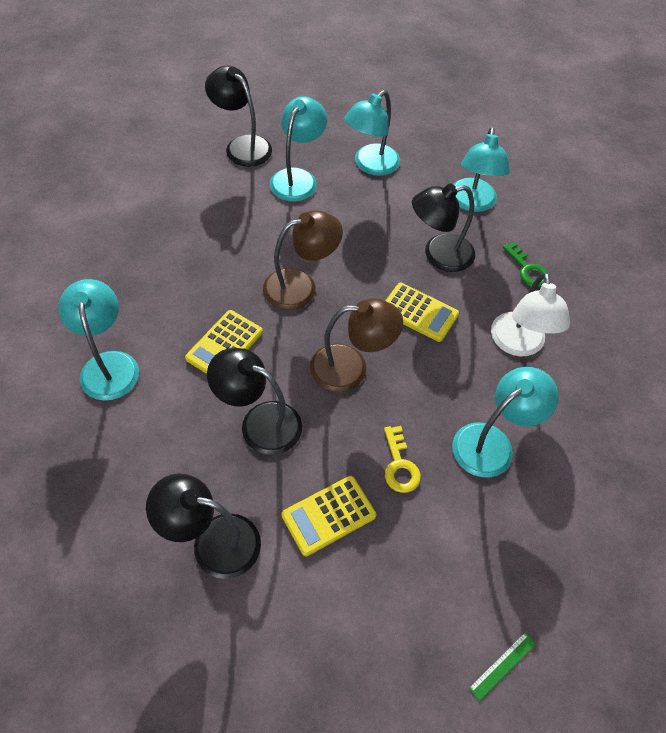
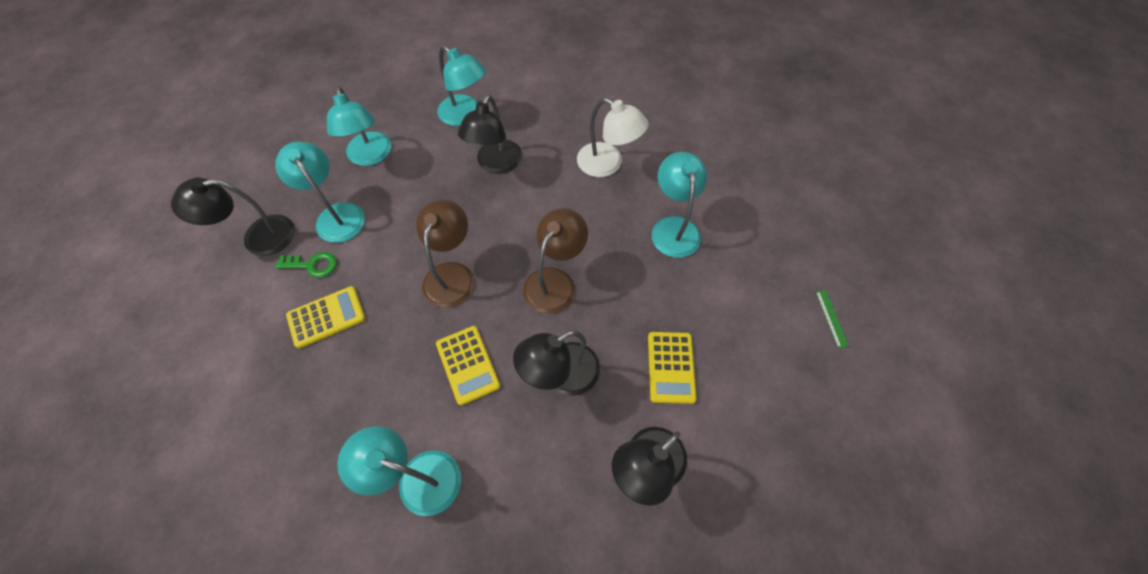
camera: 55 degrees left, 5 degrees up
yellow key [384,426,421,493] -> none
yellow calculator [385,283,459,342] -> yellow calculator moved to [286,286,365,348]
green key [503,242,549,287] -> green key moved to [275,252,337,278]

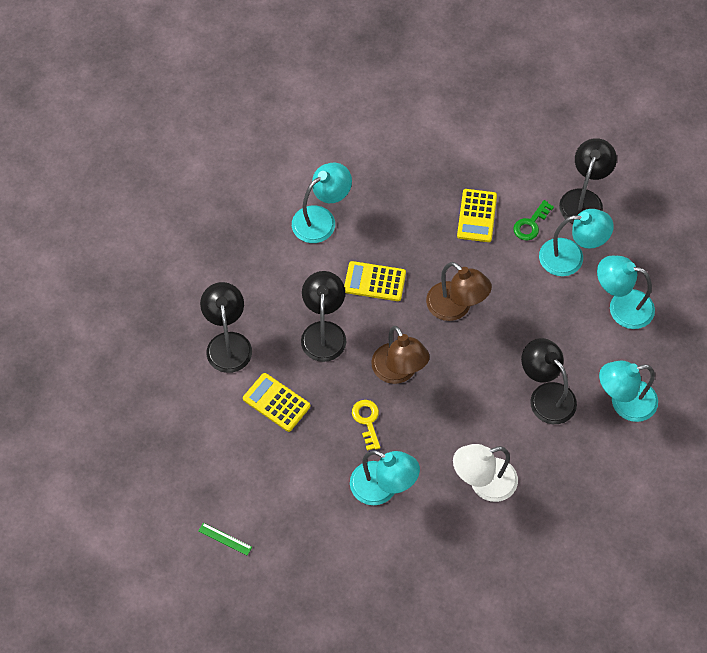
camera: 125 degrees right, 0 degrees up
none -> yellow key [352,400,380,451]

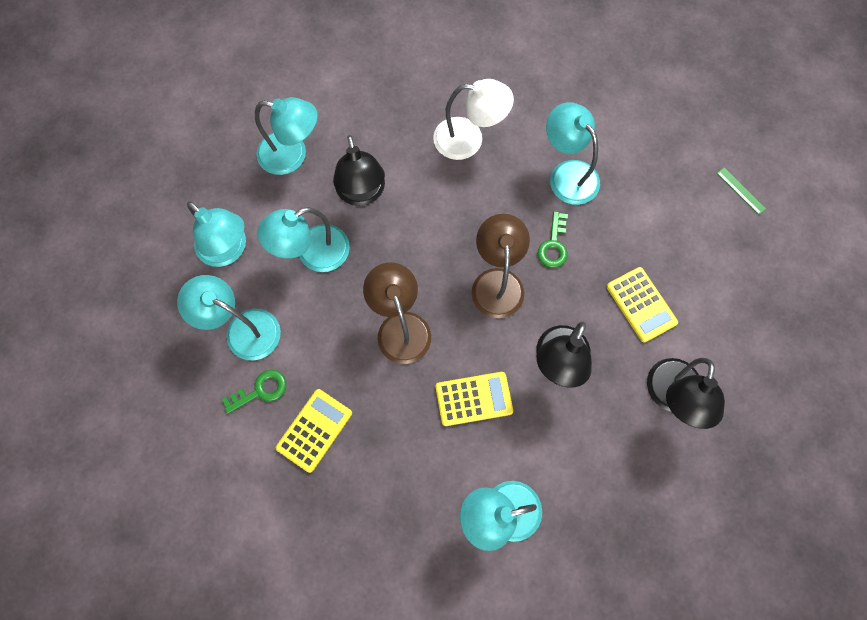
camera: 155 degrees left, 10 degrees up
yellow calculator [344,261,406,301] -> yellow calculator turned 45 degrees counterclockwise [436,372,513,426]
yellow key [352,400,380,451] -> green key [538,211,568,268]
black lamp [559,138,617,224] -> none
none -> turquoise lamp [257,207,350,272]

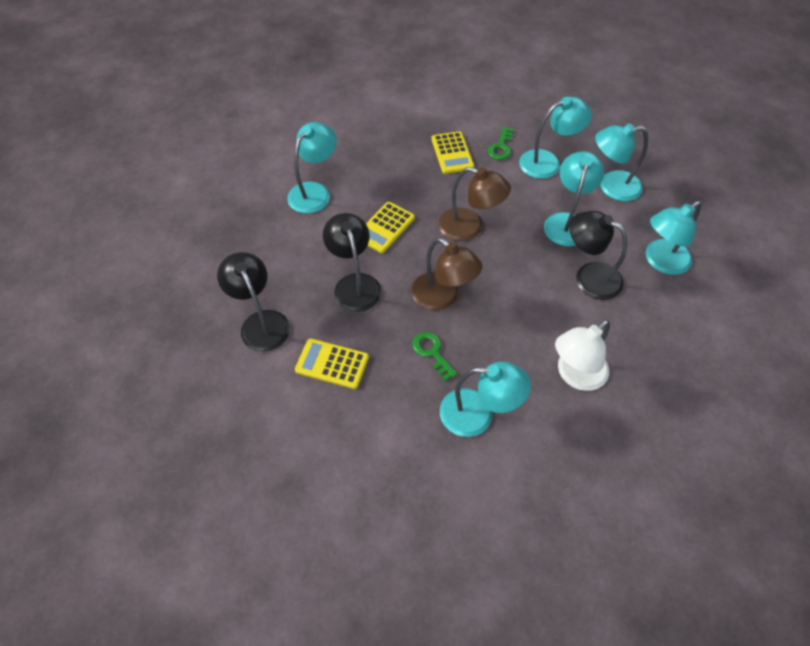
camera: 135 degrees right, 15 degrees down
green ruler [717,168,766,215] -> none

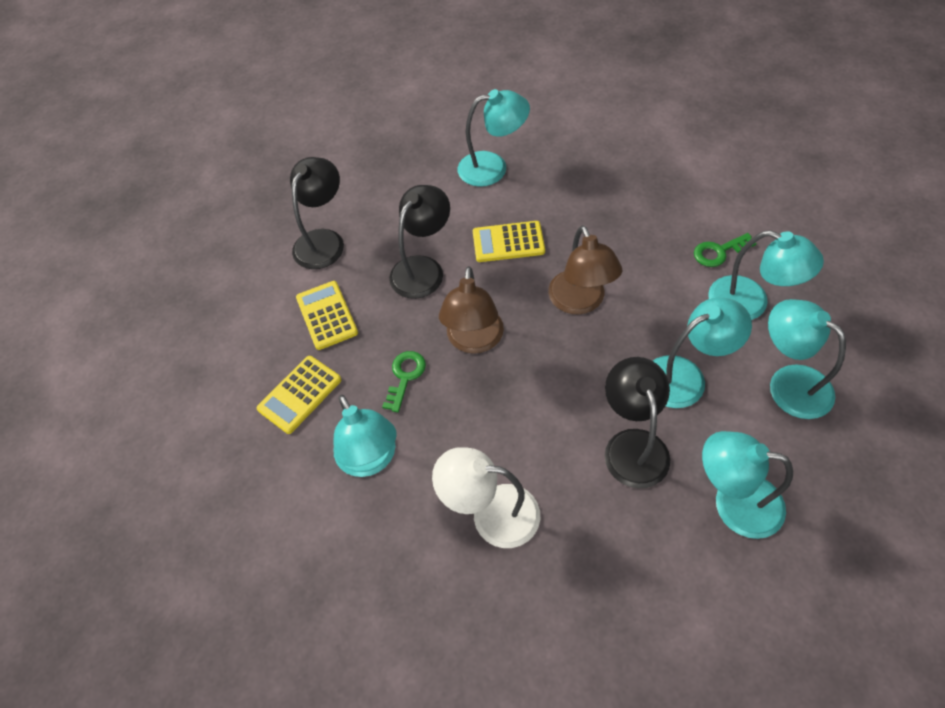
camera: 55 degrees right, 0 degrees up
yellow calculator [431,131,474,174] -> yellow calculator moved to [257,356,341,434]

